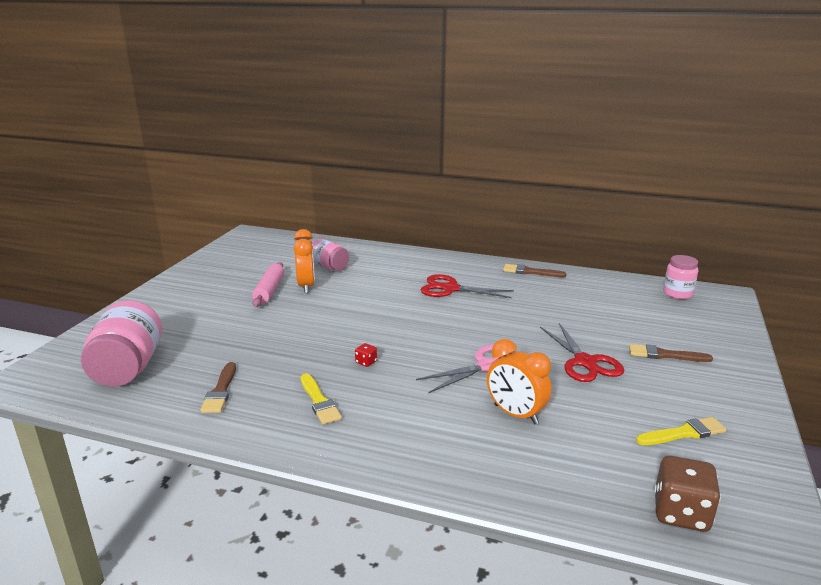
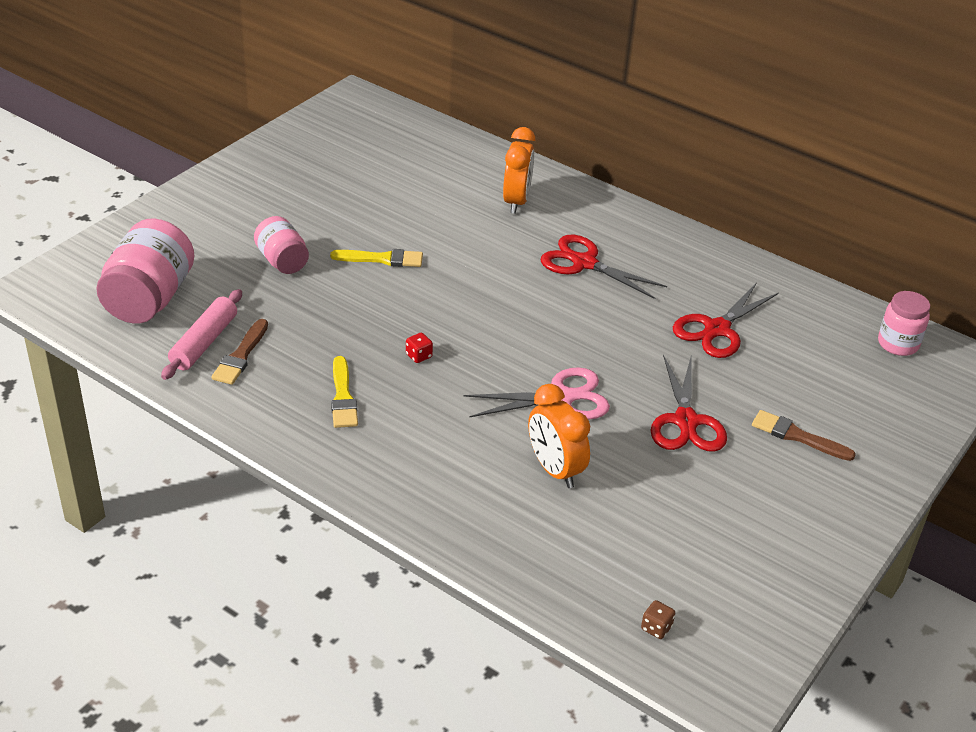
camera: 15 degrees right, 15 degrees up
pink rolling pin [252,262,284,307] -> pink rolling pin moved to [161,289,242,380]
orange clock [293,229,315,293] -> orange clock moved to [503,127,536,214]
pink jar [312,239,349,271] -> pink jar moved to [254,216,309,274]
brown brush [503,264,566,277] -> none
yellow brush [636,417,727,445] -> yellow brush moved to [330,249,423,267]
brown dice [654,456,721,532] -> brown dice [641,600,675,639], size x0.46
none -> red scissors [673,283,779,358]

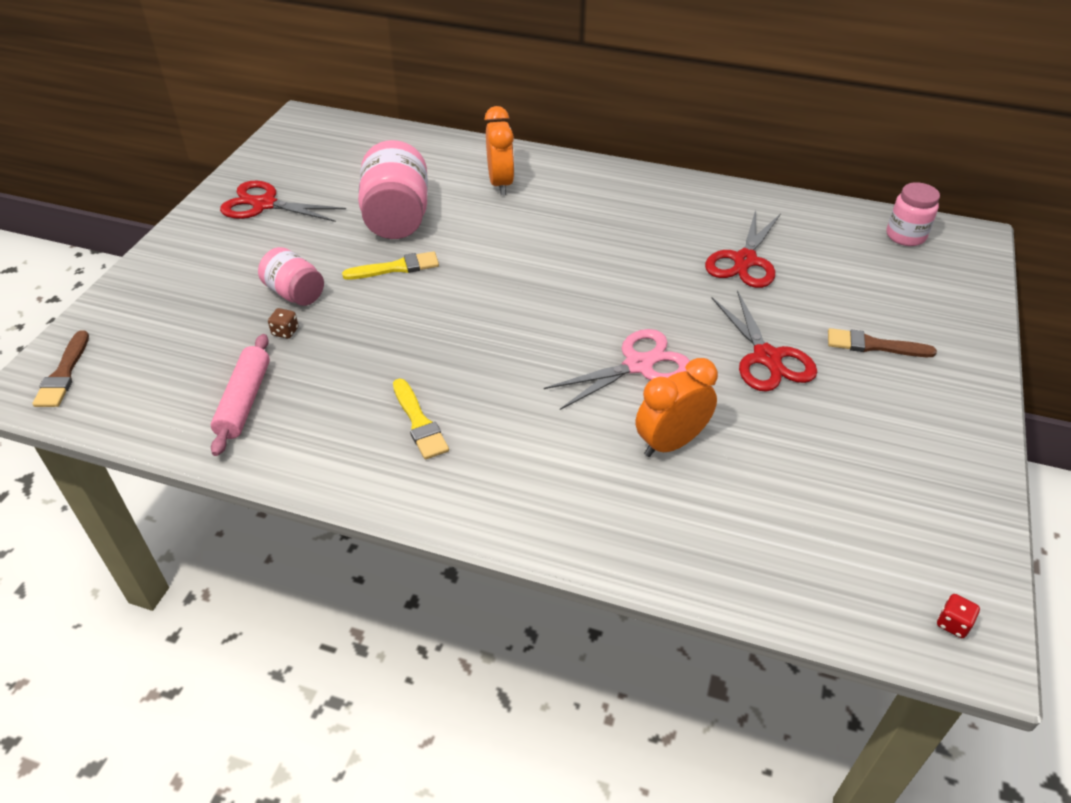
camera: 15 degrees left, 5 degrees up
pink jar [96,219,194,324] -> pink jar moved to [358,140,428,239]
brown brush [211,319,268,385] -> brown brush moved to [32,330,89,407]
red dice [406,333,433,363] -> red dice moved to [937,594,980,638]
orange clock [528,384,590,488] -> orange clock turned 105 degrees clockwise [636,358,718,457]
red scissors [540,235,667,299] -> red scissors moved to [220,181,346,222]
brown dice [641,600,675,639] -> brown dice moved to [268,308,298,339]

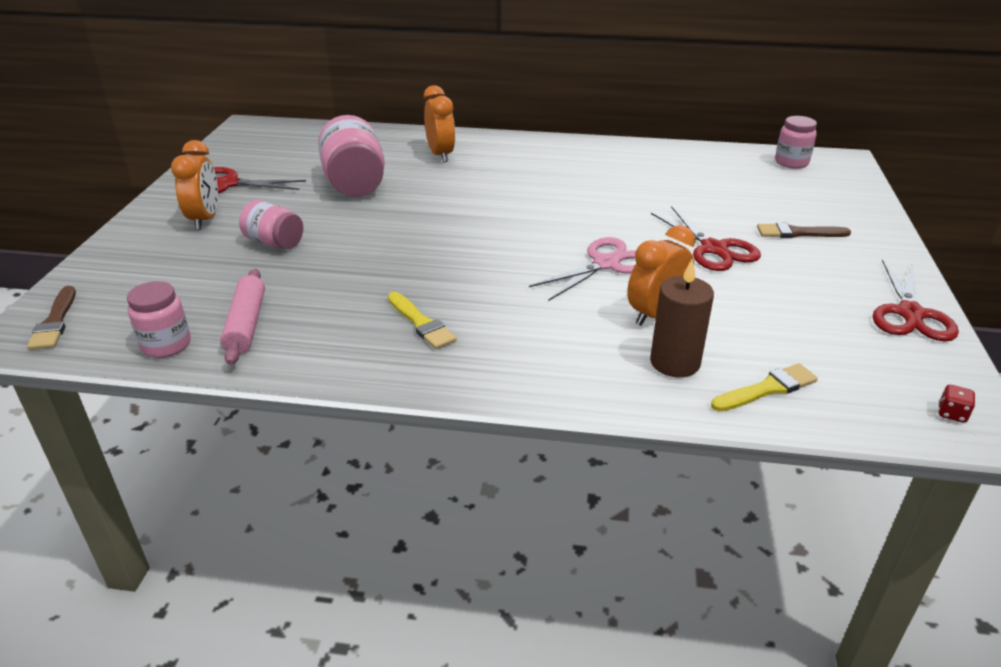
camera: 10 degrees left, 10 degrees down
brown dice [268,308,298,339] -> none
yellow brush [342,251,439,280] -> yellow brush moved to [711,363,818,412]
red scissors [705,210,781,288] -> red scissors moved to [873,260,959,341]
none -> pink jar [127,281,191,358]
none -> orange clock [171,140,218,230]
none -> brown candle [650,259,714,377]

